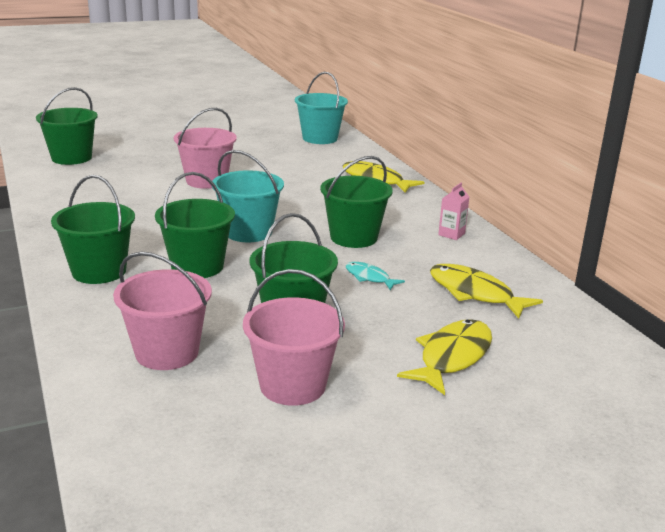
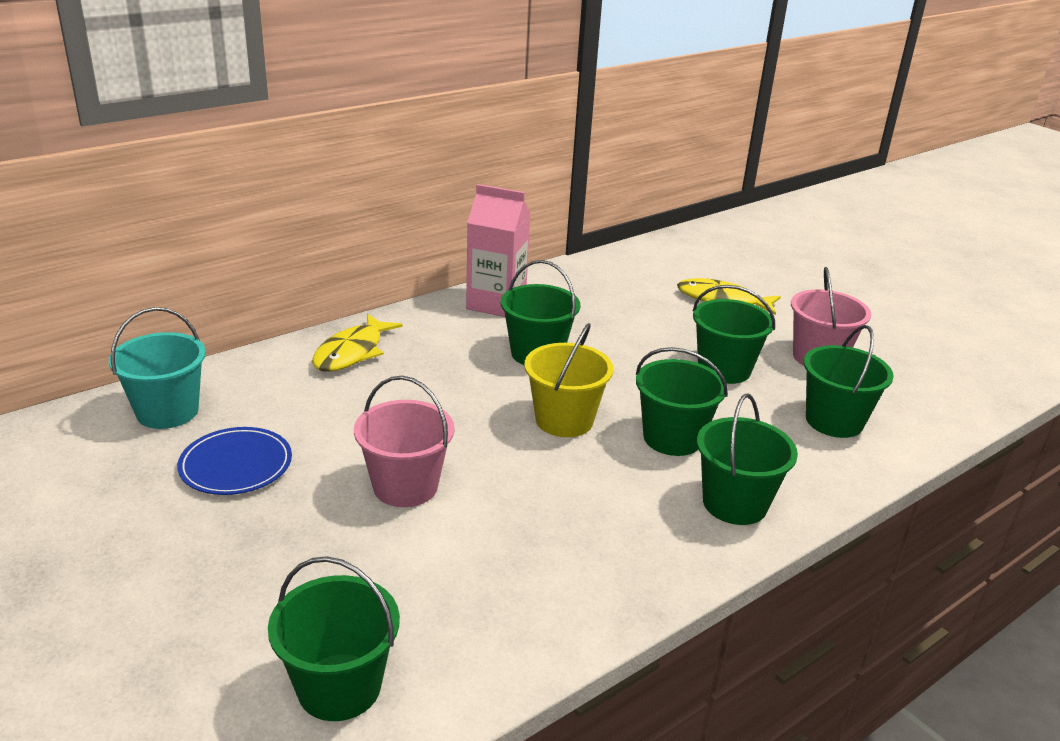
camera: 105 degrees left, 5 degrees up
pink bucket [113,252,212,370] -> green bucket [804,325,894,438]
turquoise bucket [212,150,284,242] -> yellow bucket [524,323,614,437]
turquoise fish [346,262,405,290] -> none
yellow fish [430,264,543,319] -> none
pink carton [438,183,469,240] -> pink carton [466,184,531,317], size x2.25
none -> blue plate [177,427,292,495]

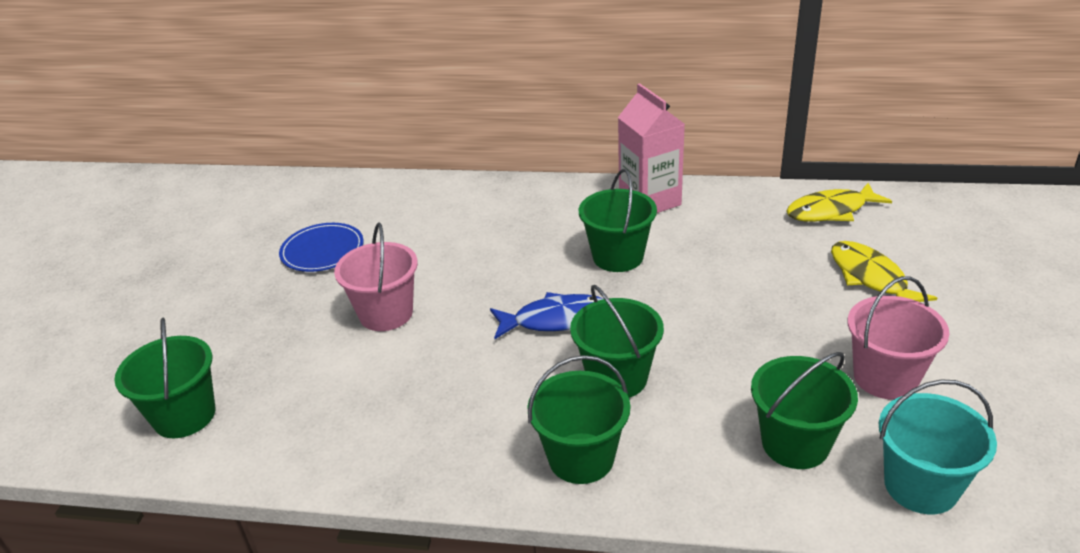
camera: 50 degrees right, 5 degrees up
turquoise bucket [109,307,206,429] -> turquoise bucket moved to [879,380,997,514]
yellow fish [312,314,403,372] -> yellow fish moved to [787,183,892,222]
yellow bucket [524,323,614,437] -> blue fish [490,292,603,339]
green bucket [693,285,775,384] -> none

